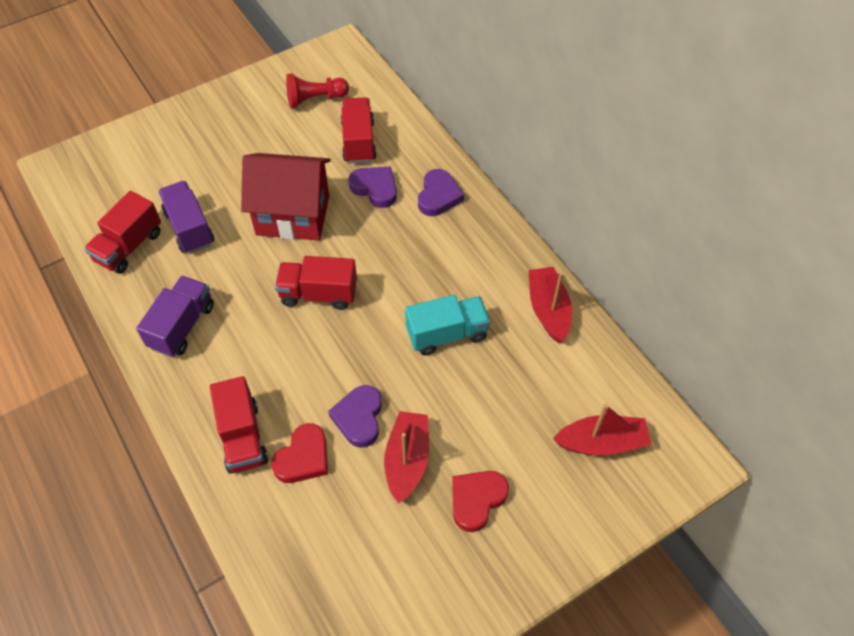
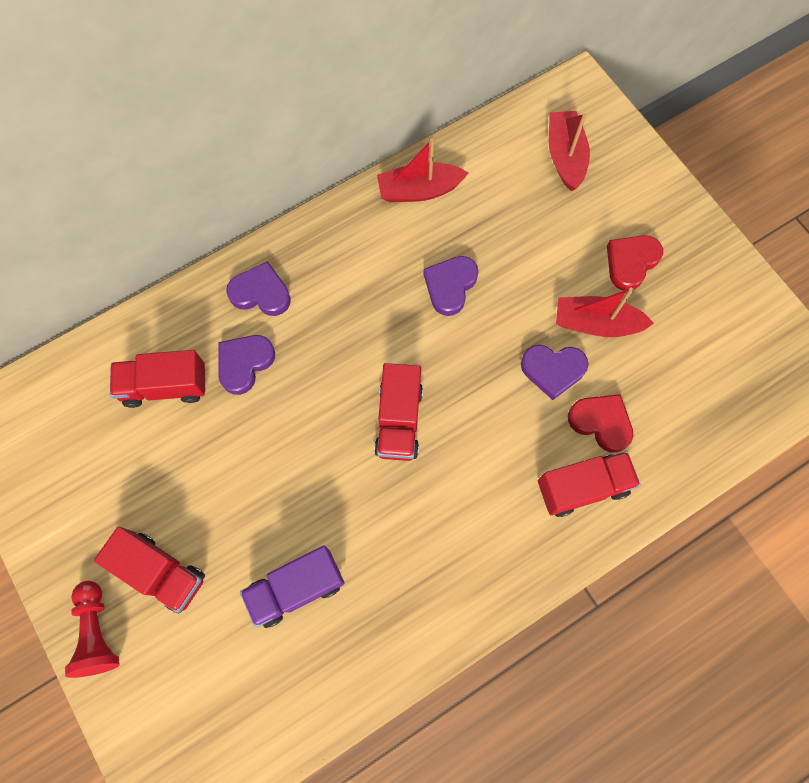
camera: 90 degrees left, 15 degrees up
red truck [84,191,161,274] -> red truck moved to [94,527,205,613]
purple truck [136,276,214,357] -> none
red house [241,153,331,241] -> none
red pawn [286,73,349,108] -> red pawn moved to [65,581,120,678]
turquoise truck [405,295,490,356] -> purple heart [423,256,479,316]
red heart [452,471,509,532] -> red heart turned 90 degrees clockwise [607,235,663,291]

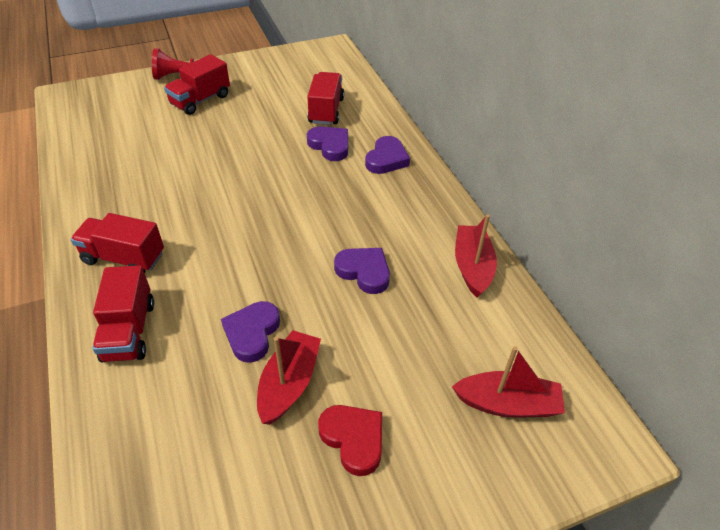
camera: 100 degrees right, 25 degrees down
purple truck [240,545,345,628] -> none
red truck [374,363,423,461] -> red truck moved to [71,213,164,273]
red heart [568,394,634,453] -> none

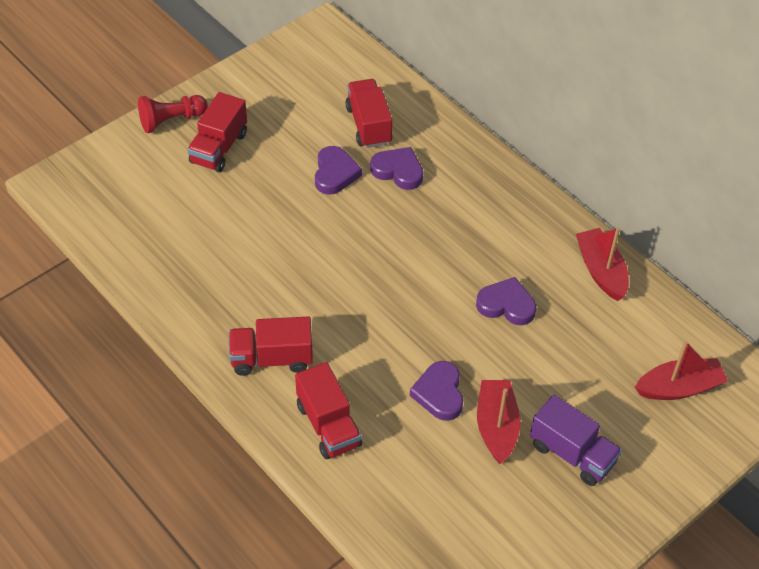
camera: 20 degrees left, 5 degrees up
red heart [318,405,382,476] -> purple truck [530,395,622,486]
purple heart [365,136,410,174] -> purple heart moved to [315,146,362,195]

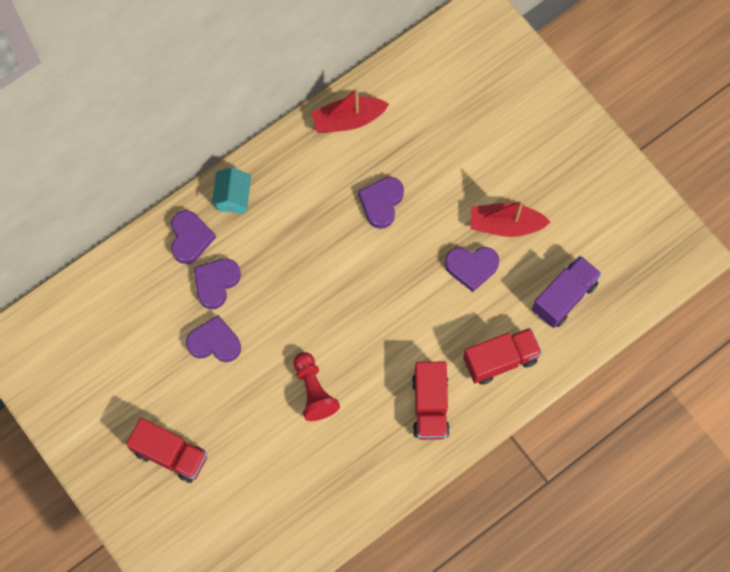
camera: 85 degrees left, 20 degrees up
red pawn [138,95,208,133] -> red pawn moved to [293,352,340,421]
red truck [346,79,392,148] -> none
purple truck [530,395,622,486] -> purple truck moved to [532,256,602,328]
red boat [635,341,728,400] -> none
none -> purple heart [171,210,216,264]
none -> turquoise house [212,167,251,213]

